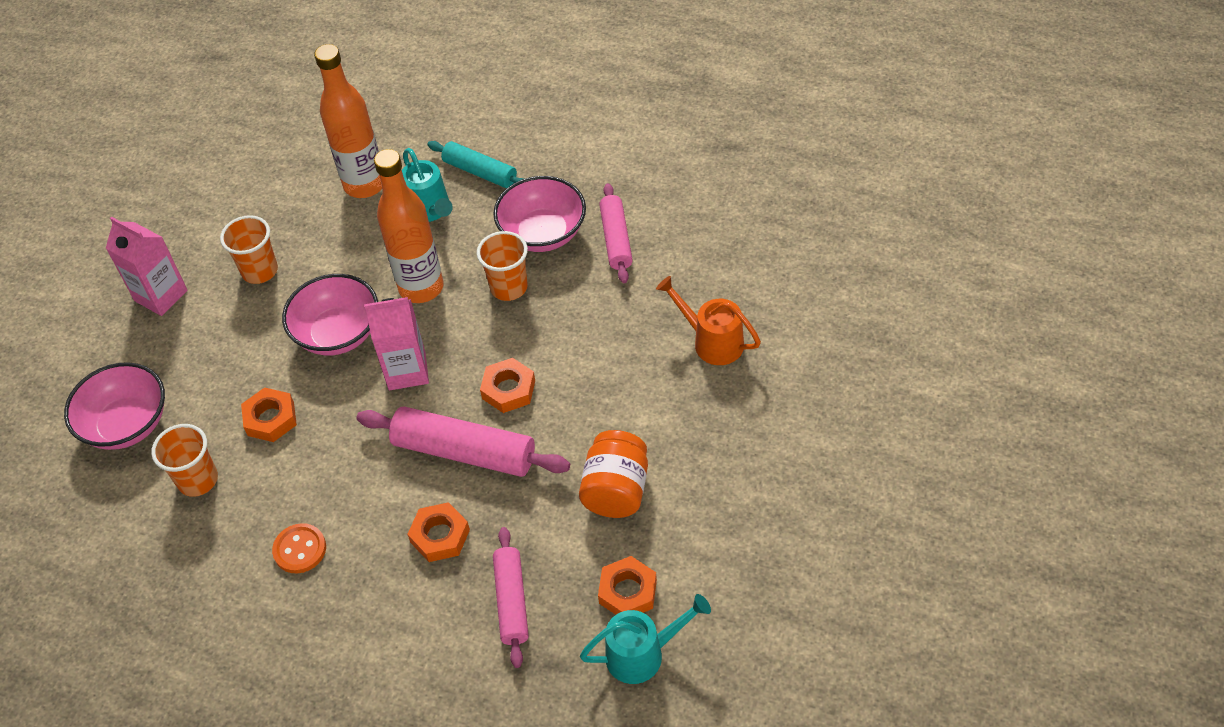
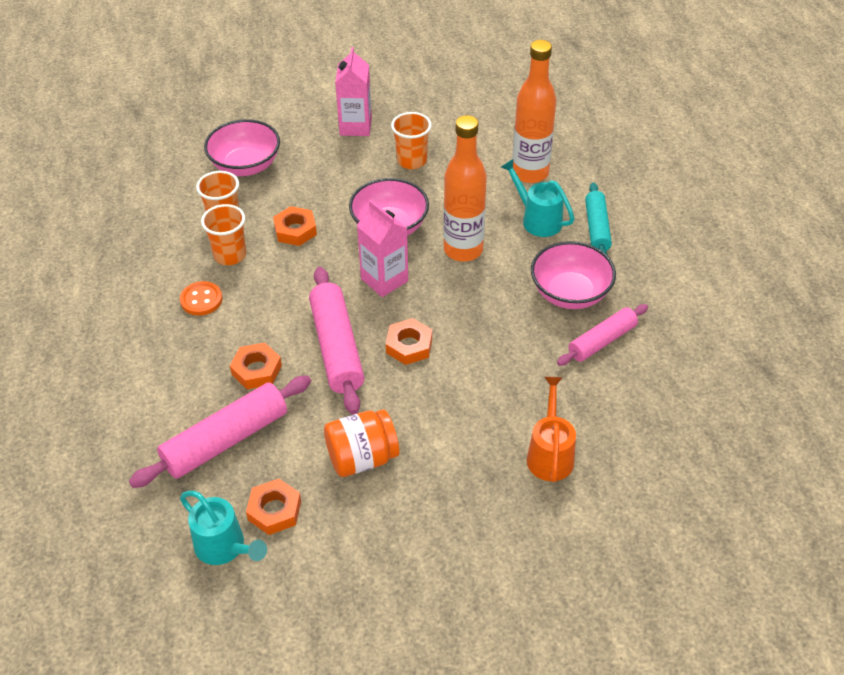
camera: 55 degrees right, 5 degrees down
turquoise watering can [402,148,453,222] -> turquoise watering can turned 105 degrees clockwise [501,159,575,237]
orange cup [477,231,528,301] -> orange cup moved to [201,204,246,265]
pink rolling pin [493,527,529,668] -> pink rolling pin [129,376,311,488], size x1.57

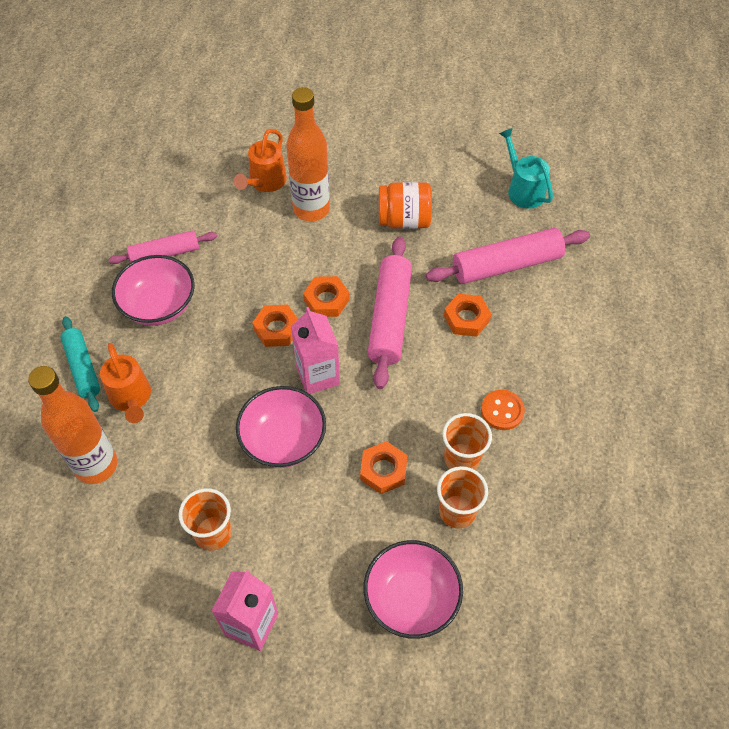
camera: 160 degrees left, 10 degrees up
orange nut [246,479,301,535] -> orange nut moved to [252,305,298,347]
orange bottle [443,115,487,262] -> orange bottle moved to [286,87,330,221]
turquoise watering can [501,159,575,237] -> orange watering can [100,343,151,423]
turquoise rolling pin [585,182,612,256] -> turquoise rolling pin turned 45 degrees counterclockwise [60,316,100,412]

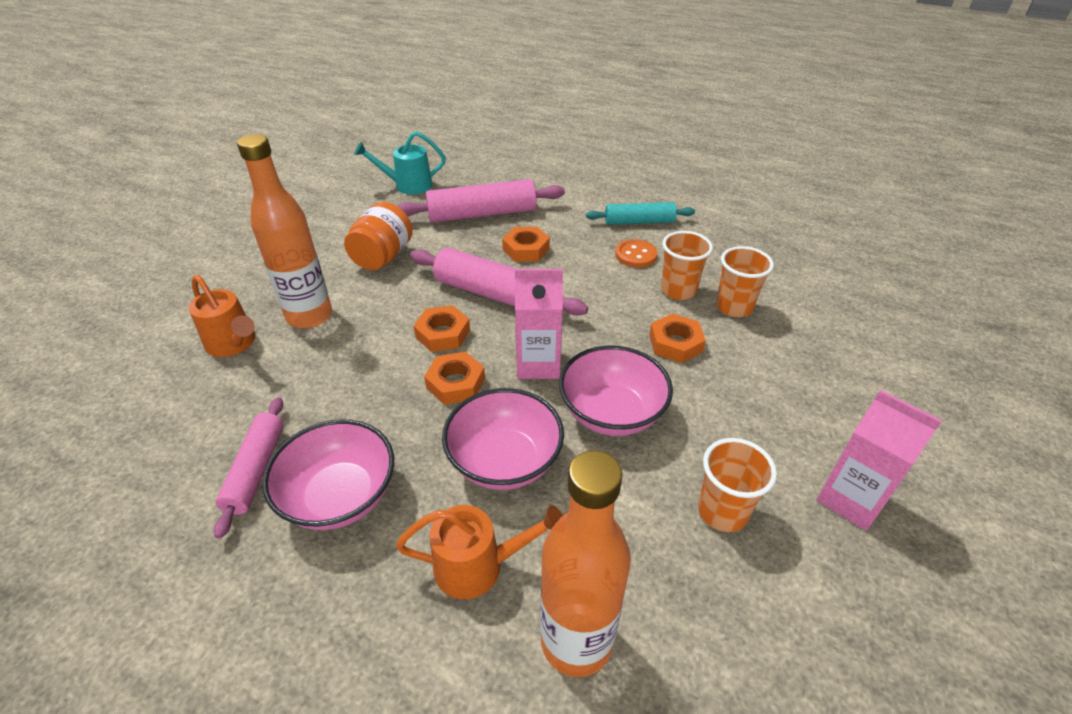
camera: 70 degrees left, 15 degrees down
turquoise rolling pin [60,316,100,412] -> turquoise rolling pin moved to [586,202,695,225]
pink bowl [364,540,463,639] -> pink bowl moved to [442,388,564,490]
pink rolling pin [426,228,590,284] -> pink rolling pin turned 75 degrees clockwise [397,179,565,223]

